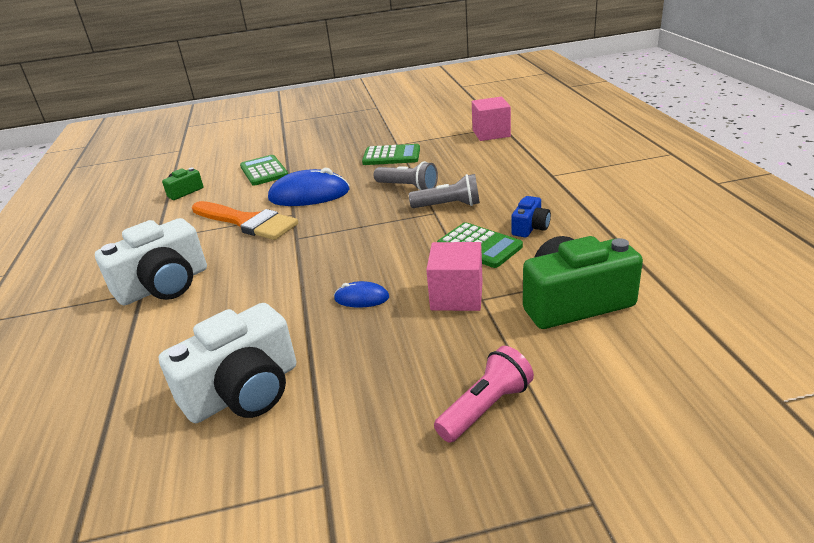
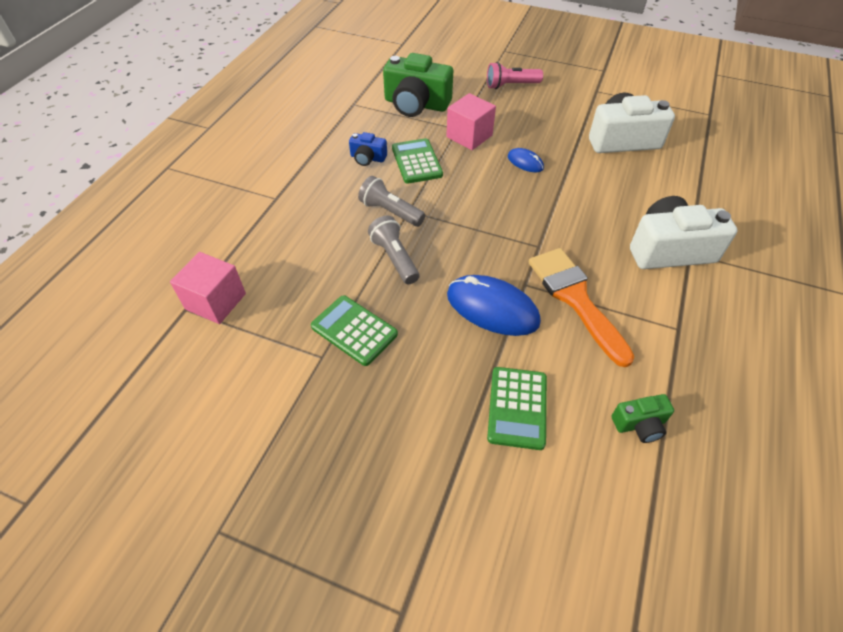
camera: 150 degrees left, 20 degrees up
blue camera [511,196,551,237] -> blue camera turned 135 degrees counterclockwise [349,132,387,166]

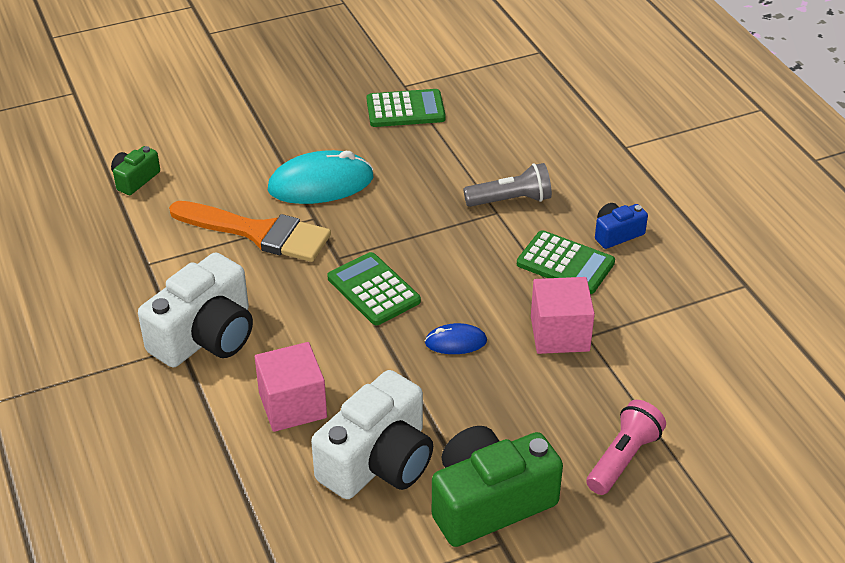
camera: 135 degrees right, 10 degrees down
pink cube [170,252,246,324] -> pink cube moved to [255,342,327,432]
grey flashlight [368,215,419,284] -> none
green camera [383,53,453,117] -> green camera moved to [432,426,563,547]
blue mouse [447,275,541,336] -> turquoise mouse [268,150,374,204]
green calculator [487,367,547,450] -> green calculator moved to [328,252,421,325]

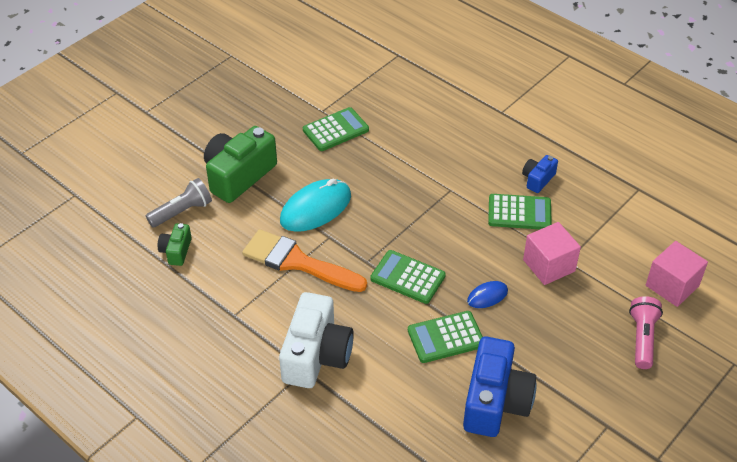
camera: 25 degrees left, 5 degrees up
orange brush [169,201,331,262] -> orange brush turned 150 degrees counterclockwise [242,229,367,292]
pink cube [255,342,327,432] -> pink cube moved to [646,241,708,307]
white camera [311,370,433,499] -> blue camera [463,336,537,437]
green camera [432,426,563,547] -> green camera moved to [204,126,277,203]
grey flashlight [464,163,552,207] -> grey flashlight moved to [146,178,212,227]
none -> green calculator [408,311,483,363]

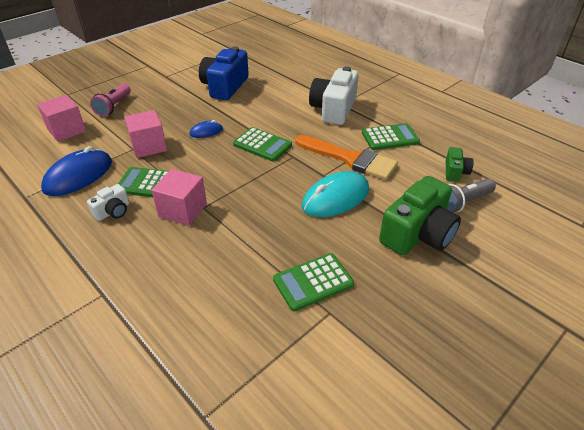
camera: 175 degrees left, 5 degrees down
green calculator [408,311,483,363] -> green calculator moved to [362,123,420,150]
blue camera [522,155,558,193] -> white camera [87,184,130,221]
none -> blue mouse [41,146,112,196]
none -> pink cube [151,169,207,226]

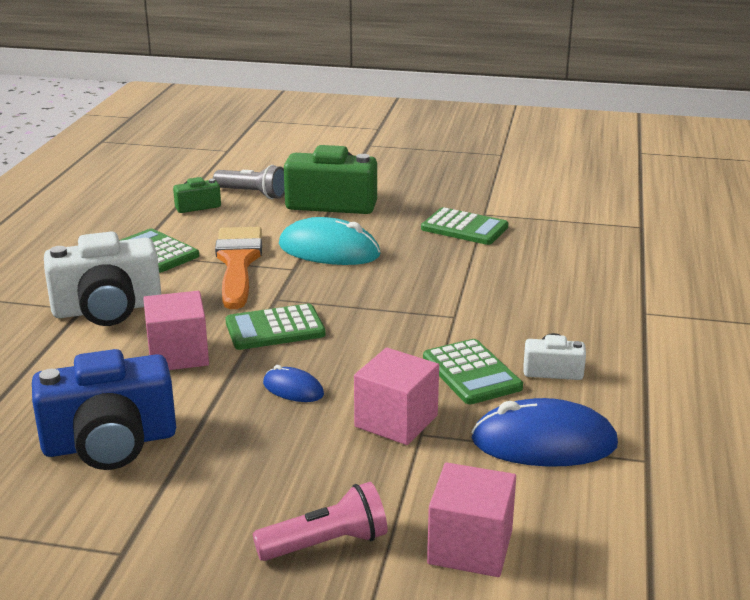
camera: 125 degrees left, 15 degrees down
pink cube [151,169,207,226] -> pink cube moved to [143,291,209,370]
green calculator [233,127,292,162] -> green calculator turned 105 degrees counterclockwise [226,304,326,350]

